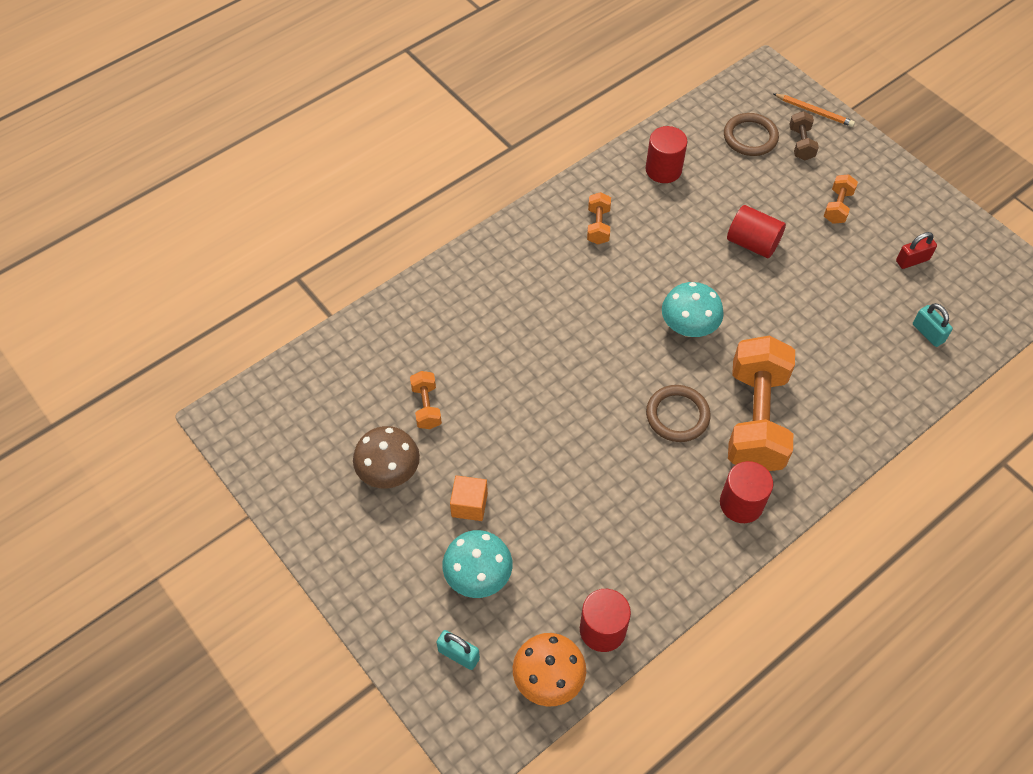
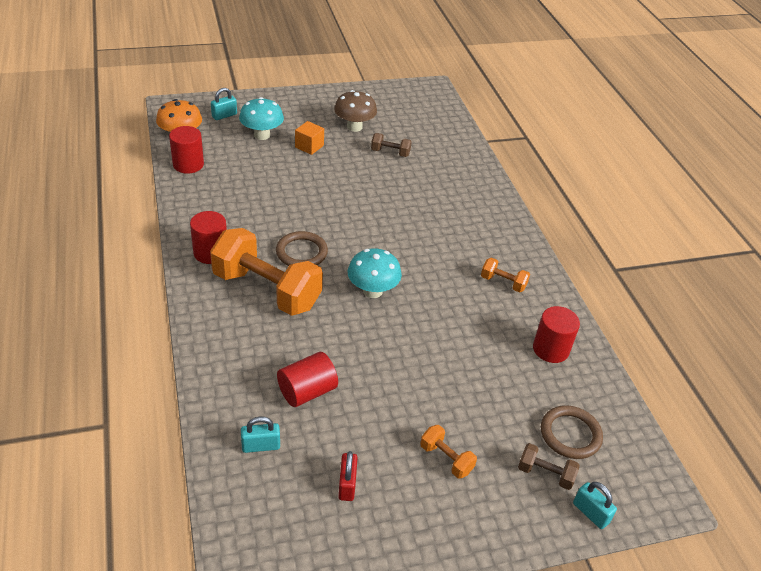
camera: 110 degrees right, 15 degrees down
orange dumbbell [410,371,442,429] -> brown dumbbell [371,133,412,157]
red cylinder [727,205,786,258] -> red cylinder moved to [277,352,338,407]
orange pencil [773,93,855,127] -> turquoise padlock [573,482,617,529]

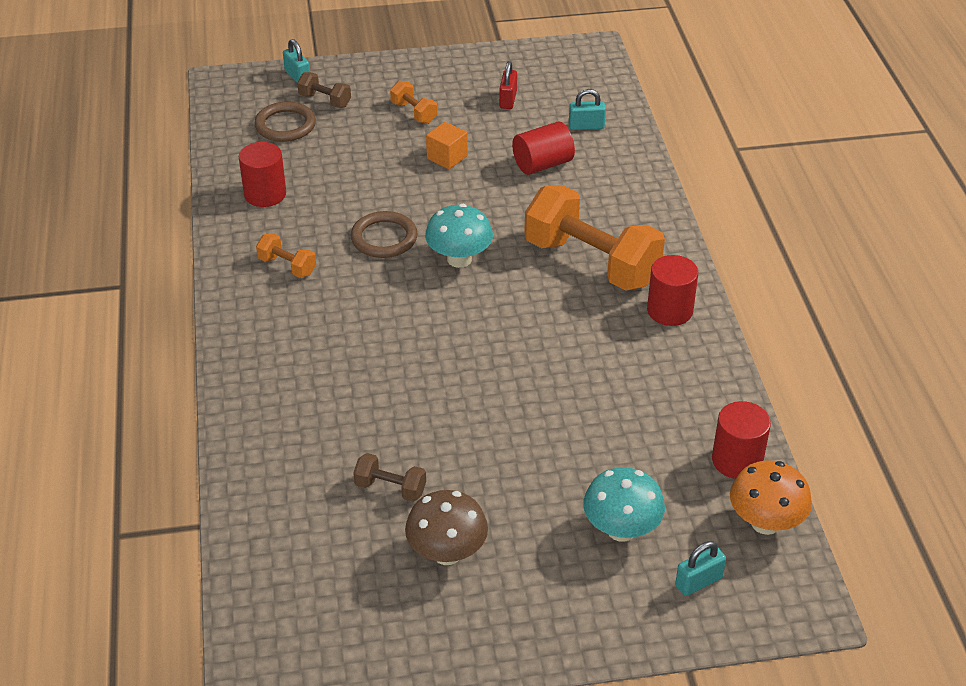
camera: 170 degrees left, 0 degrees up
brown ring [276,231,328,266] -> brown ring moved to [351,211,418,258]
orange cube [295,121,324,155] -> orange cube moved to [426,122,468,169]

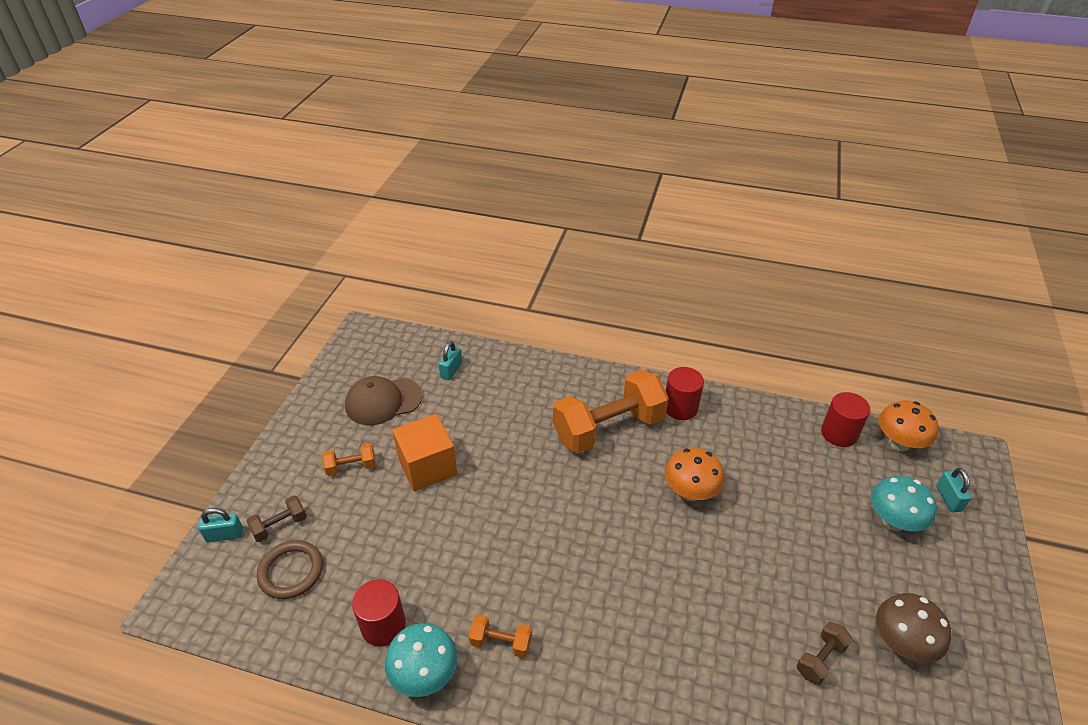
camera: 65 degrees left, 0 degrees up
orange dumbbell [256,233,316,278] -> orange dumbbell turned 45 degrees clockwise [469,614,532,658]
brown ring [351,211,418,258] -> none
turquoise mushroom [425,204,493,268] -> turquoise mushroom moved to [385,623,458,697]
orange cube [426,122,468,169] -> orange cube [392,414,457,491], size x1.73
red padlock [499,61,517,109] -> brown cap [345,376,423,425]
red cylinder [512,121,575,175] -> none
none -> orange mushroom [665,448,725,501]

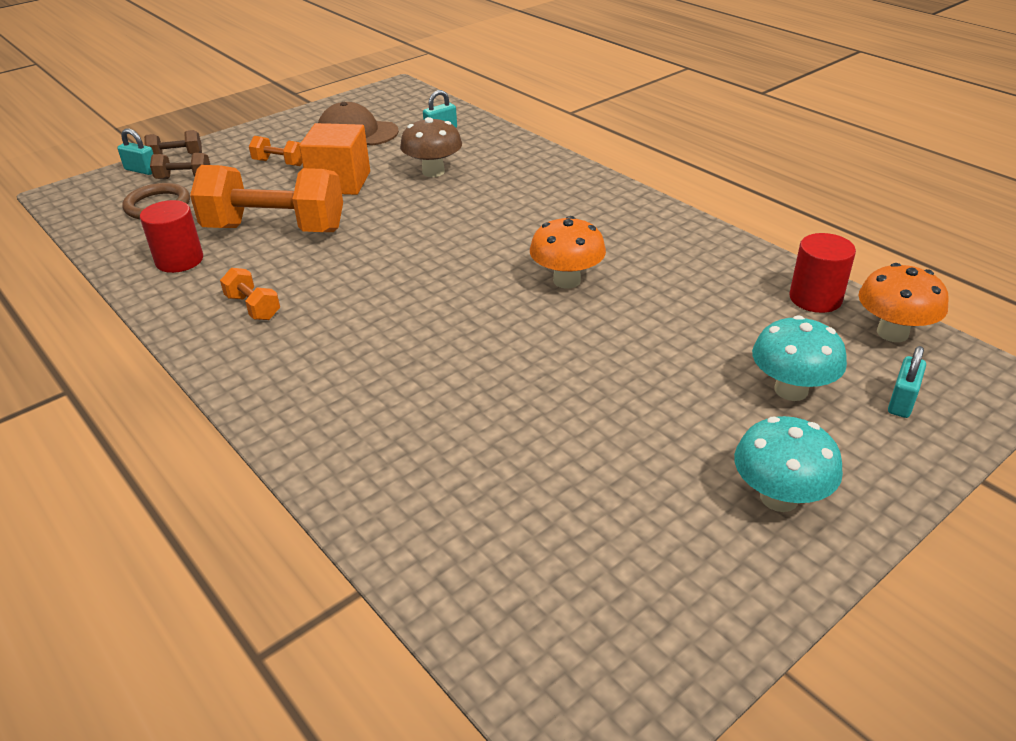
camera: 35 degrees right, 5 degrees down
turquoise mushroom [385,623,458,697] -> turquoise mushroom moved to [734,416,843,512]
orange dumbbell [553,370,669,454] -> orange dumbbell moved to [190,165,343,232]
red cylinder [666,367,704,420] -> none
brown dumbbell [796,622,853,685] -> brown dumbbell moved to [144,130,202,155]
brown mushroom [876,593,951,663] -> brown mushroom moved to [400,117,462,177]

